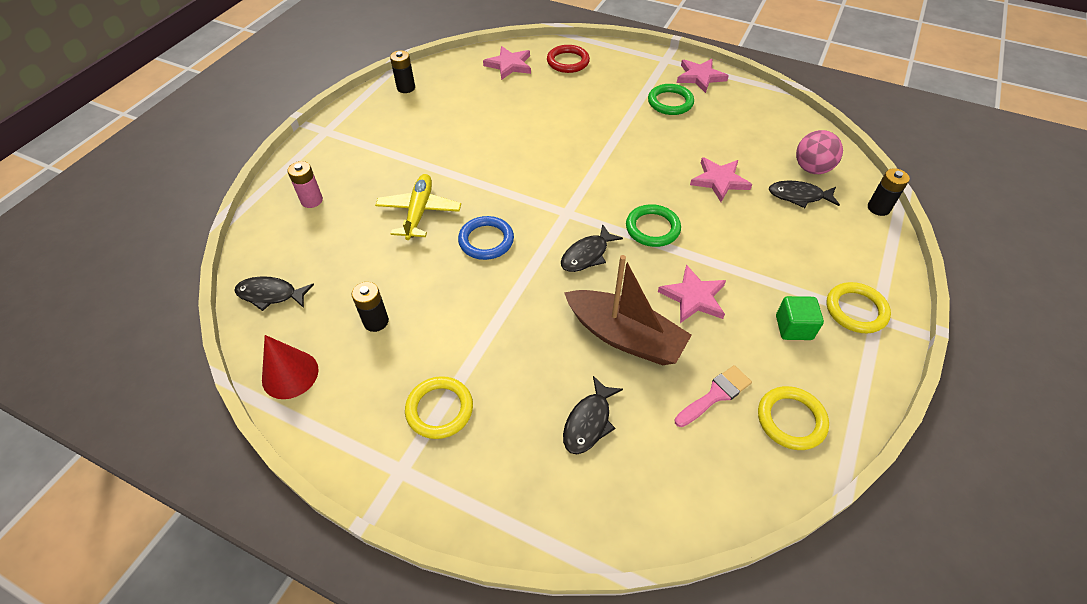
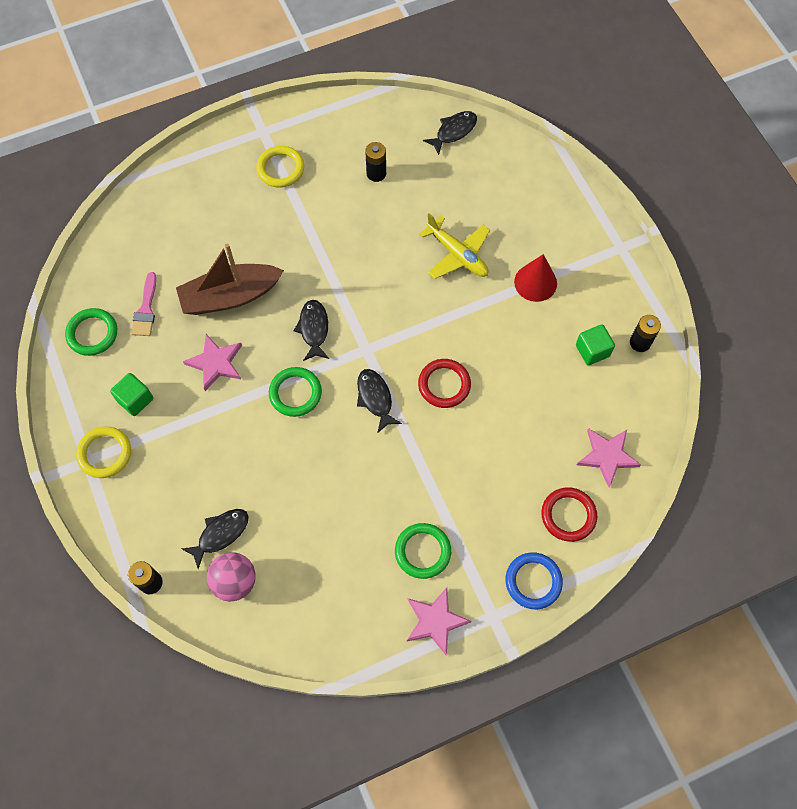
camera: 130 degrees right, 15 degrees up
red cone [262,335,319,399] -> red cone moved to [514,254,557,302]
pink battery [287,161,323,208] -> none
blue ring [458,216,514,260] -> blue ring moved to [506,552,563,609]
black fish [563,376,623,454] -> black fish moved to [357,369,402,433]
pink star [690,157,752,202] -> none
yellow ring [758,386,829,450] -> green ring [65,308,117,356]
none -> red ring [418,359,471,408]
none -> green cube [576,324,615,365]

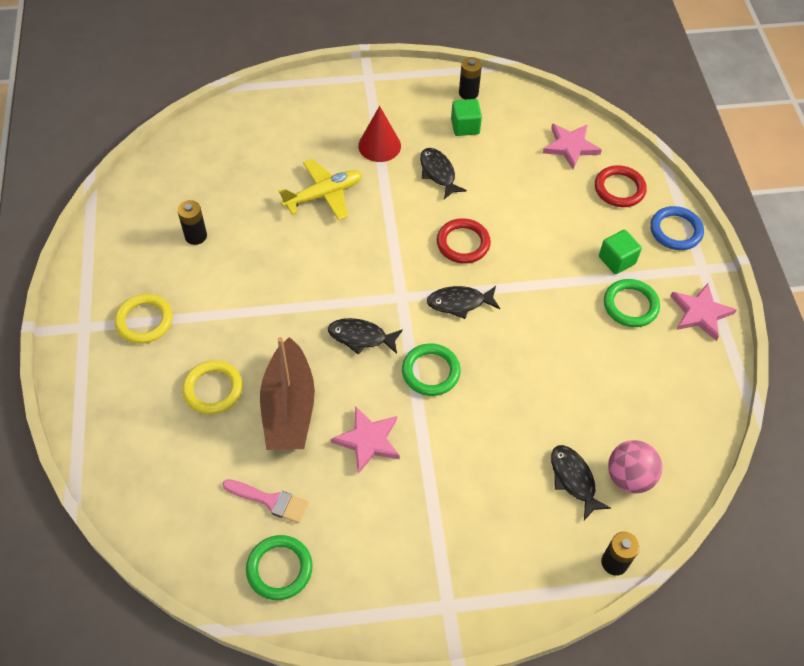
camera: 75 degrees left, 10 degrees down
yellow ring [76,426,131,478] -> yellow ring moved to [182,360,243,414]
green cube [110,373,153,416] -> green cube moved to [599,230,642,274]
black fish [423,111,477,155] -> black fish moved to [420,148,467,199]

